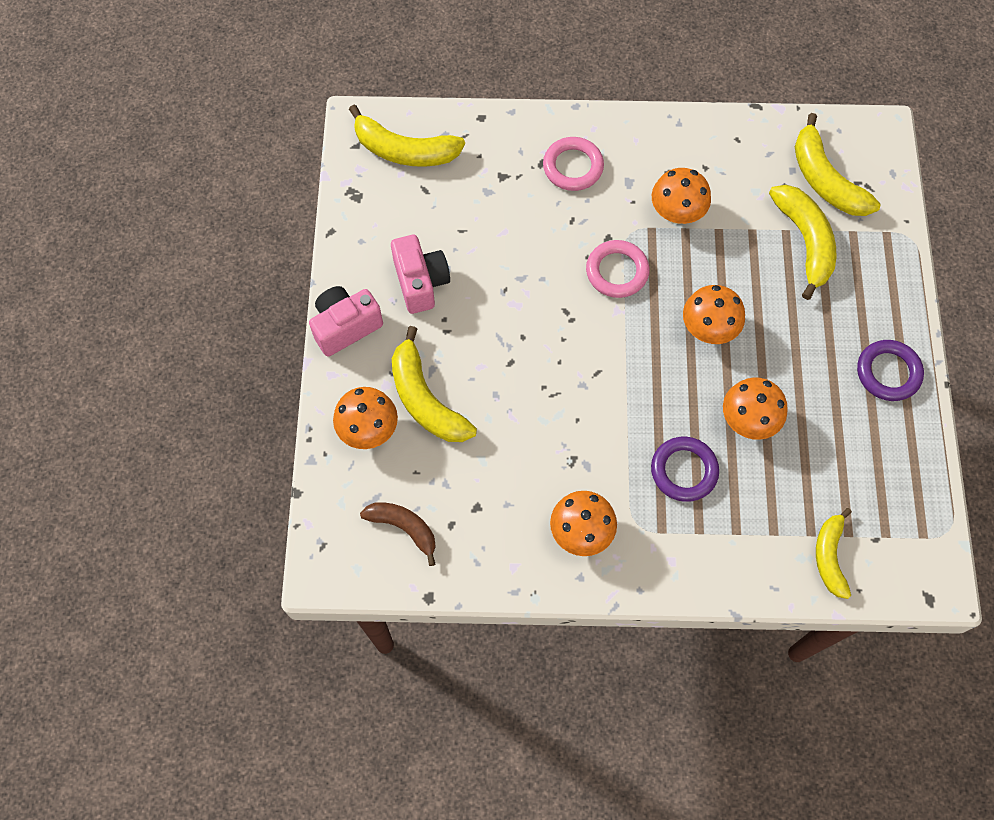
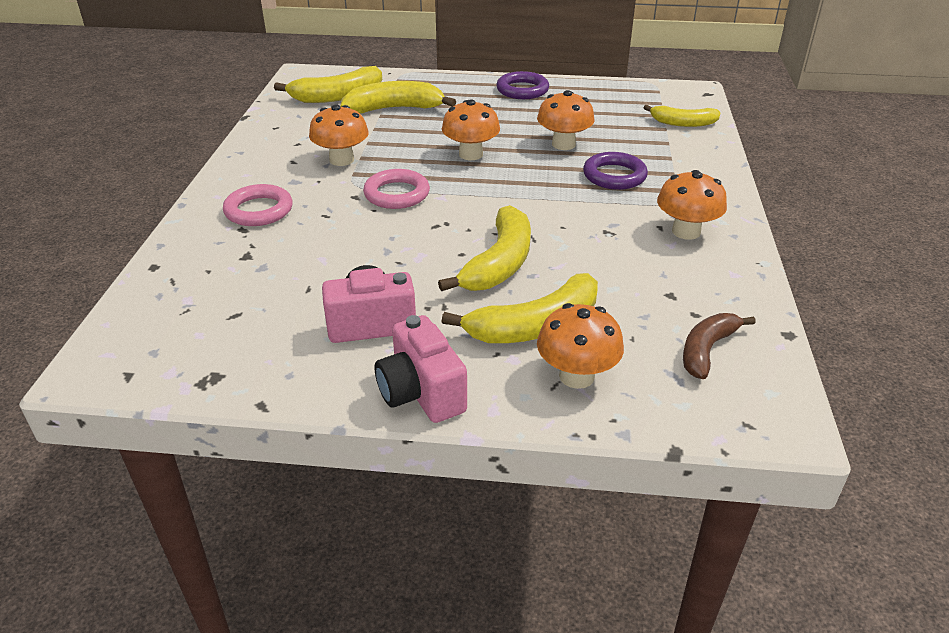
camera: 85 degrees left, 30 degrees down
yellow banana [349,105,465,167] -> yellow banana moved to [438,205,531,291]

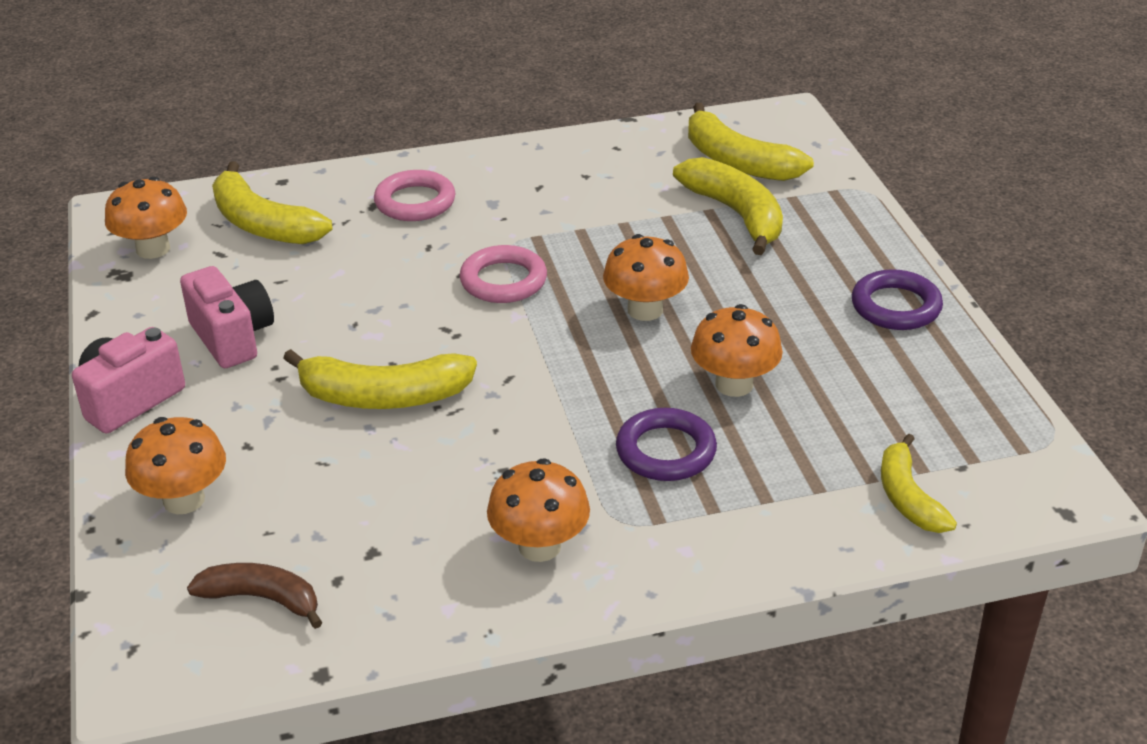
camera: 70 degrees right, 0 degrees up
orange mushroom [309,104,369,166] -> orange mushroom moved to [105,177,187,259]
yellow banana [441,273,598,343] -> yellow banana moved to [212,161,332,244]

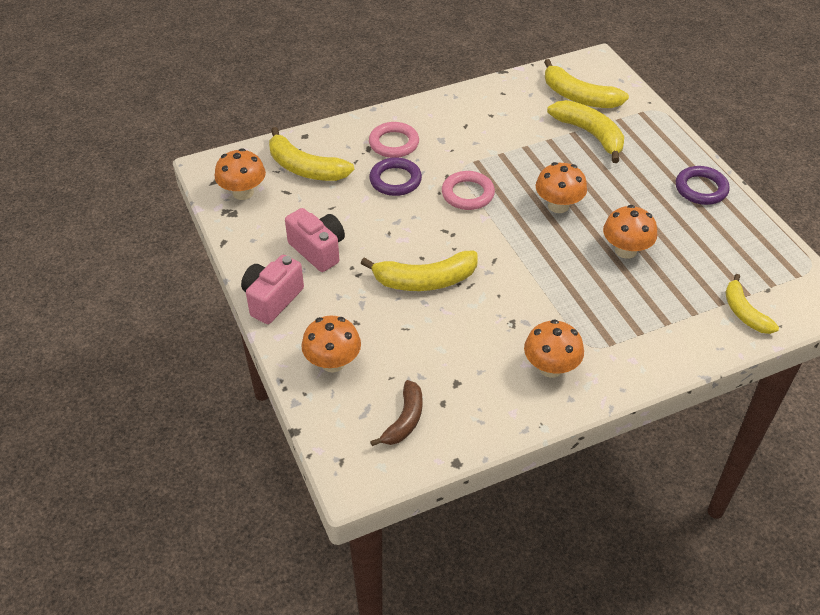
camera: 10 degrees left, 10 degrees up
brown banana [187,563,322,629] -> brown banana turned 105 degrees clockwise [370,380,423,446]
purple ring [616,408,717,481] -> purple ring moved to [369,157,422,196]

